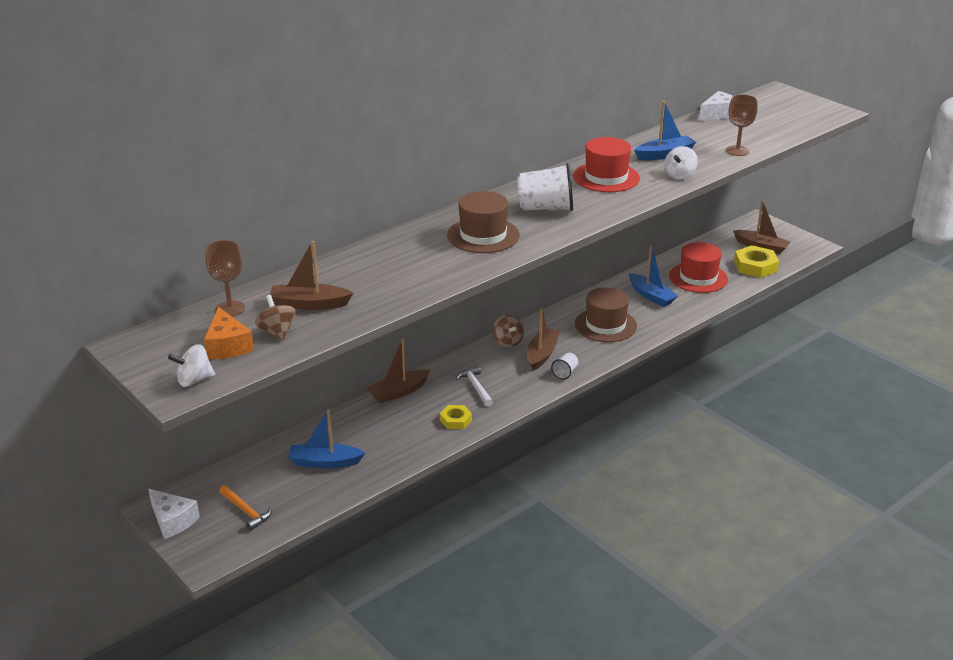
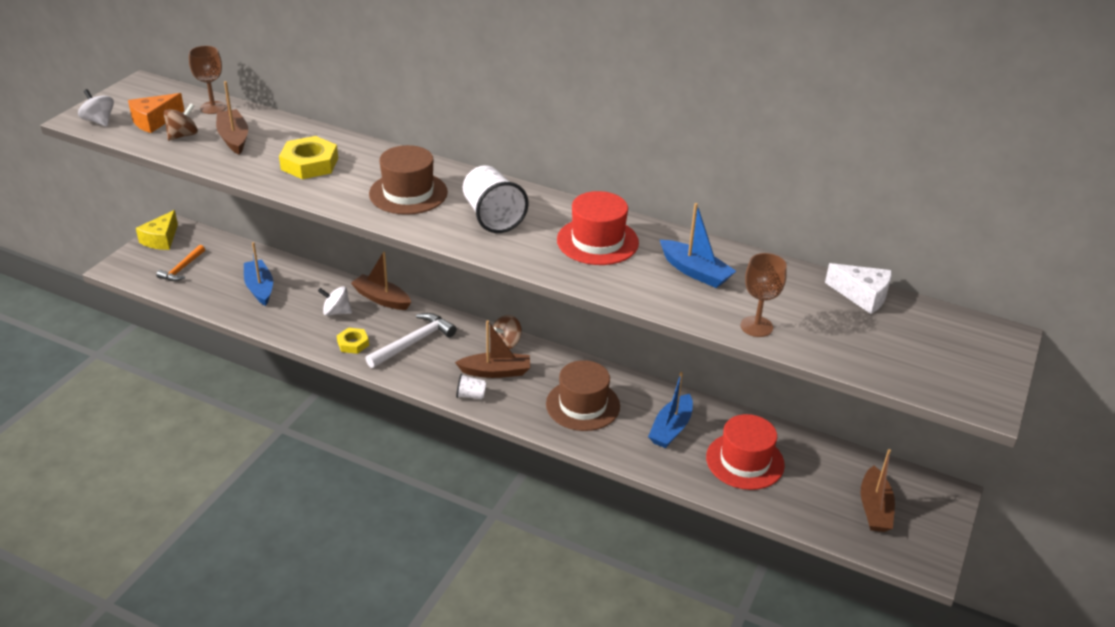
camera: 65 degrees right, 5 degrees up
white cheese [149,489,200,539] -> yellow cheese [136,210,178,250]
white hammer [456,366,493,407] -> white hammer [365,313,457,368], size x1.53
white spinning top [664,146,698,179] -> white spinning top moved to [318,286,352,316]
yellow nut [734,245,779,278] -> yellow nut moved to [279,136,338,179]

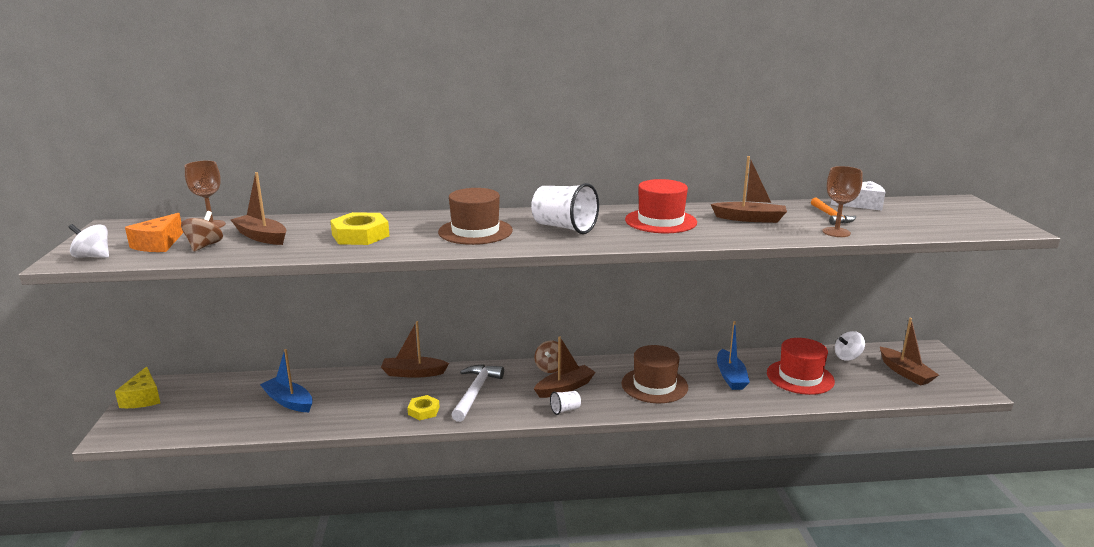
camera: 30 degrees left, 15 degrees down
orange hammer [156,245,205,281] -> orange hammer moved to [811,198,856,225]
white spinning top [318,286,352,316] -> white spinning top moved to [835,331,865,361]
blue boat [660,203,736,288] -> brown boat [711,156,787,223]

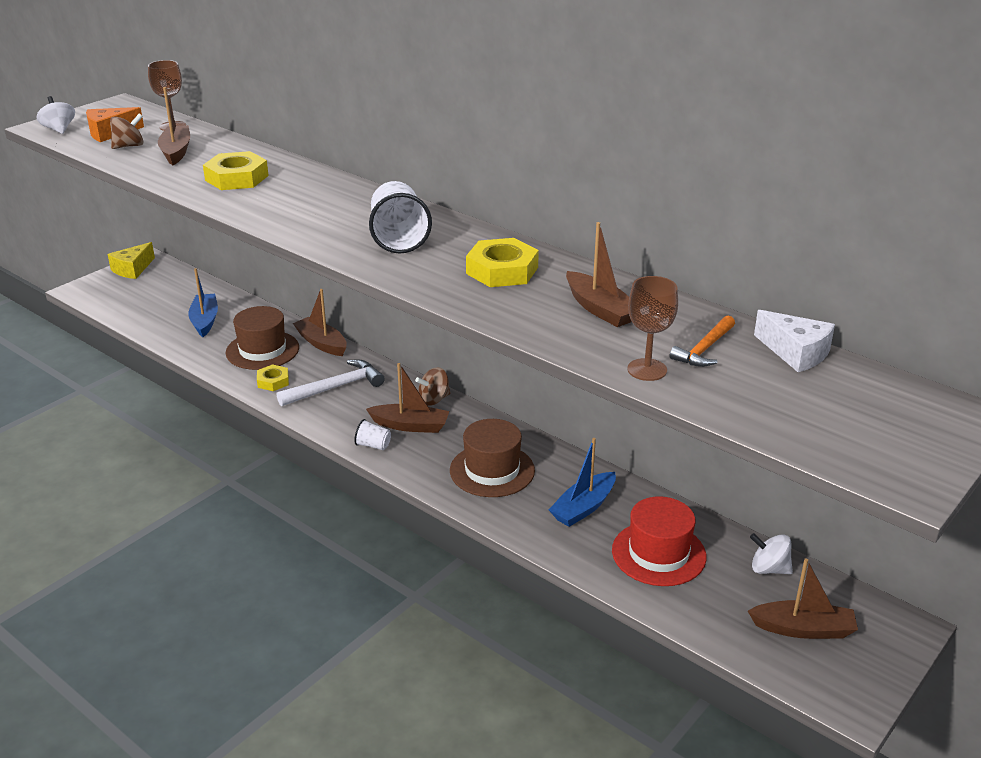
camera: 45 degrees right, 10 degrees up
brown hat [438,188,513,245] -> brown hat moved to [226,306,299,370]
red hat [625,179,697,233] -> yellow nut [466,238,539,287]
brown boat [880,318,939,385] -> brown boat turned 105 degrees counterclockwise [748,559,858,639]

